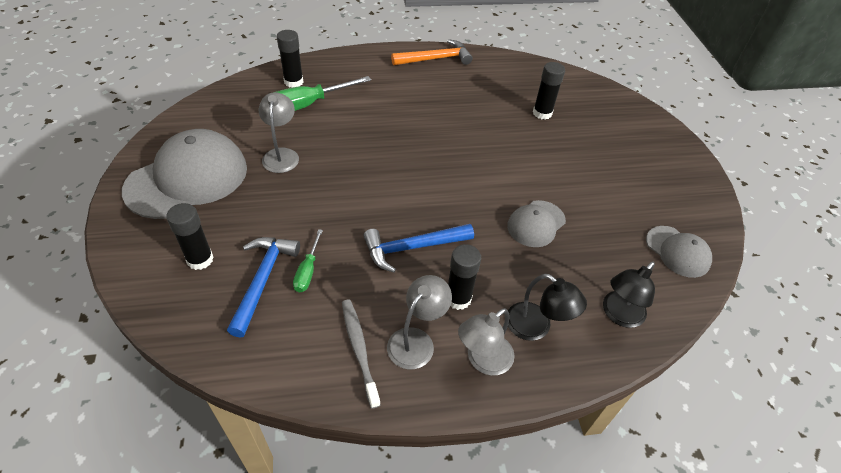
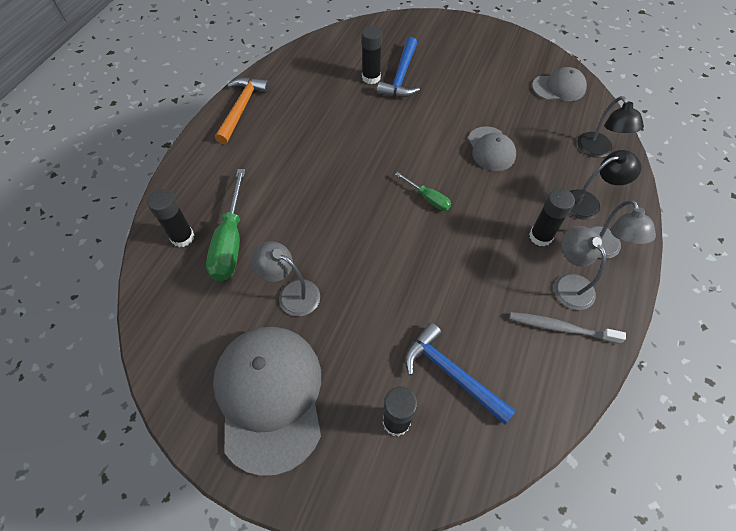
camera: 55 degrees left, 10 degrees up
green screwdriver [293,229,323,292] -> green screwdriver moved to [395,172,451,211]
blue hammer [363,224,474,273] -> blue hammer moved to [377,37,420,97]

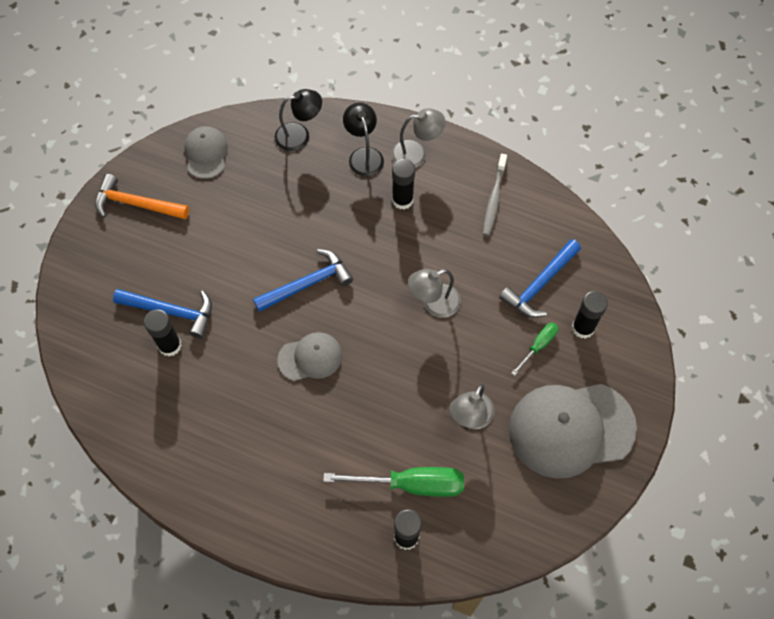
camera: 90 degrees left, 5 degrees up
orange hammer [215,77,270,144] -> orange hammer moved to [95,174,189,219]
green screwdriver [395,172,451,211] -> green screwdriver moved to [511,323,558,376]
grey cap [468,126,516,171] -> grey cap moved to [277,332,342,381]
grey lamp [554,226,606,310] -> grey lamp moved to [408,269,461,318]
none -> blue hammer [253,249,353,312]

